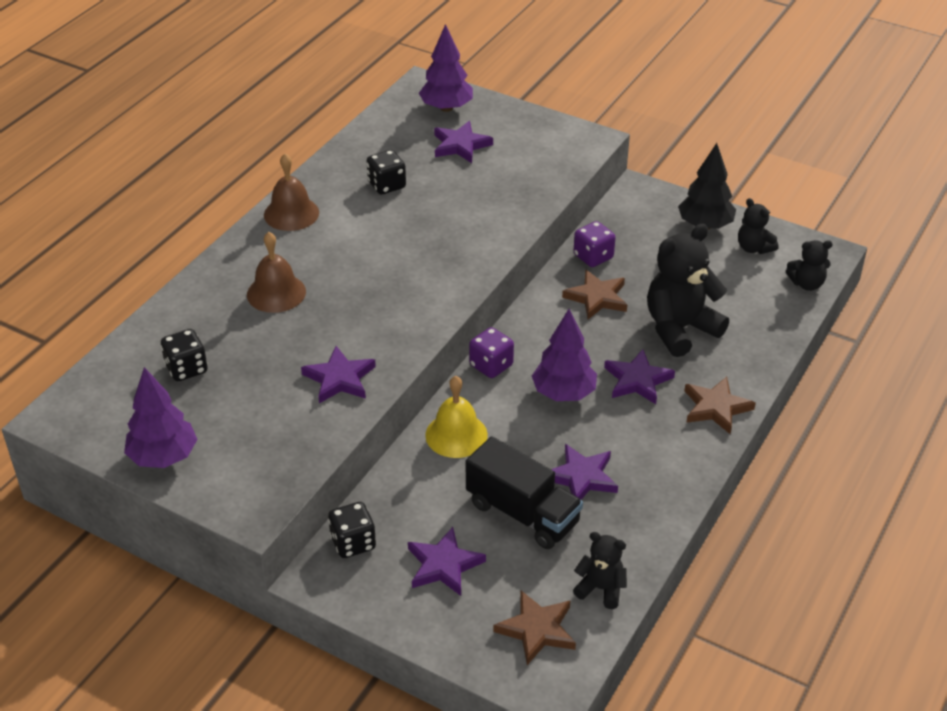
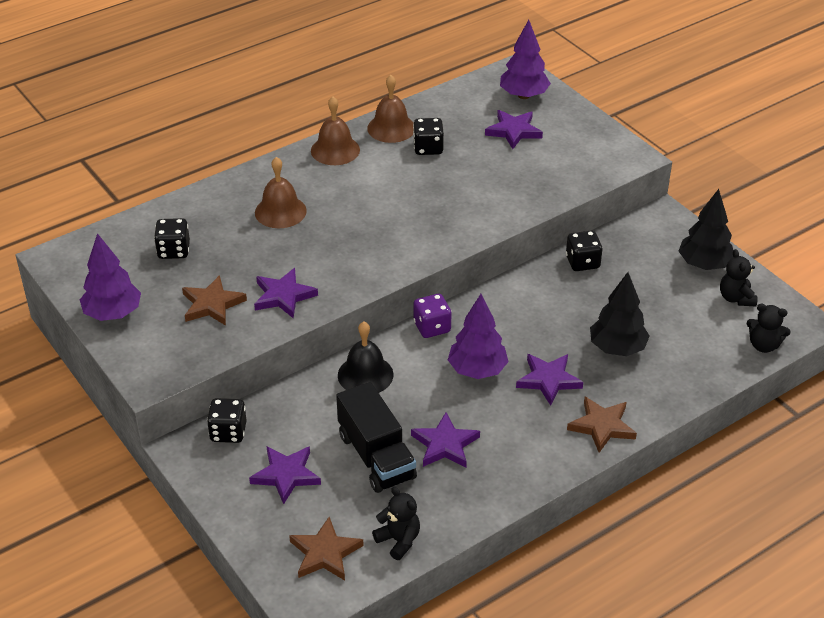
camera: 25 degrees right, 0 degrees up
yellow bell [425,376,488,458] -> black bell [338,322,394,393]
brown star [562,270,627,319] -> brown star moved to [182,275,247,326]
purple dice [574,221,616,267] -> black dice [566,231,603,271]
black teddy bear [647,224,729,357] -> black tree [590,272,650,356]
none -> brown bell [367,75,414,143]

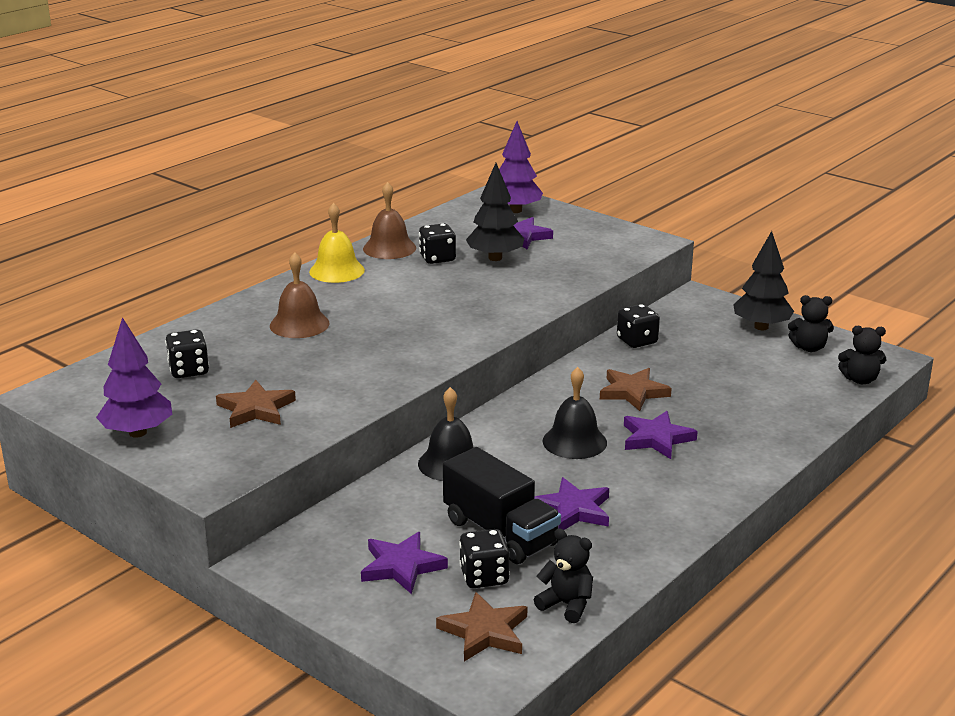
camera: 15 degrees left, 15 degrees down
black dice [207,398,247,443] -> black dice moved to [459,529,510,588]
purple star [254,268,318,318] -> none
brown bell [311,97,360,165] -> yellow bell [309,203,365,283]
purple dice [413,294,452,338] -> none
purple tree [448,294,509,379] -> black bell [543,367,607,459]
brown star [567,397,637,453] -> brown star moved to [600,368,672,411]
black tree [590,272,650,356] -> black tree moved to [466,163,524,261]
black teddy bear [720,249,757,306] -> black teddy bear turned 60 degrees counterclockwise [788,295,834,352]

